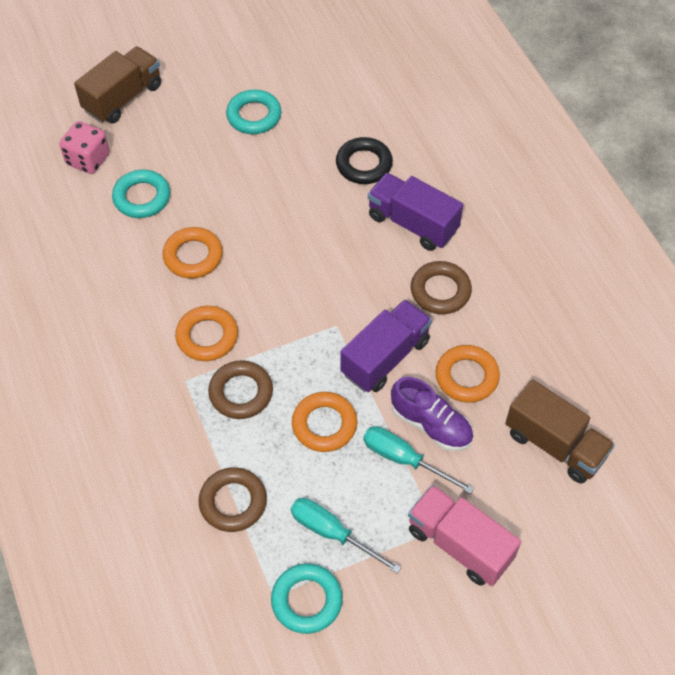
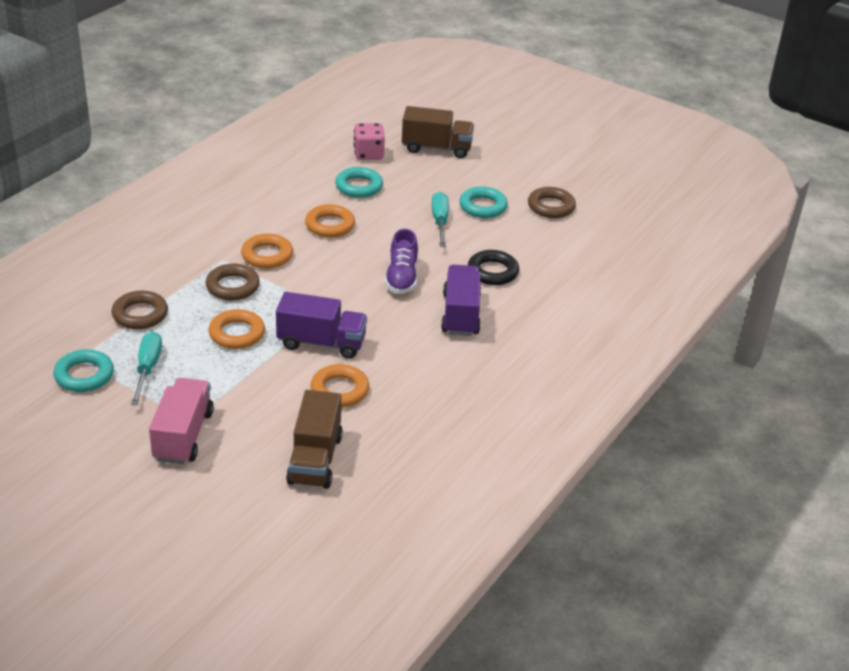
camera: 55 degrees right, 20 degrees down
turquoise screwdriver [363,426,474,494] -> turquoise screwdriver moved to [432,192,449,247]
purple shoe [391,377,473,451] -> purple shoe moved to [385,229,418,294]
brown ring [411,261,472,314] -> brown ring moved to [528,187,576,218]

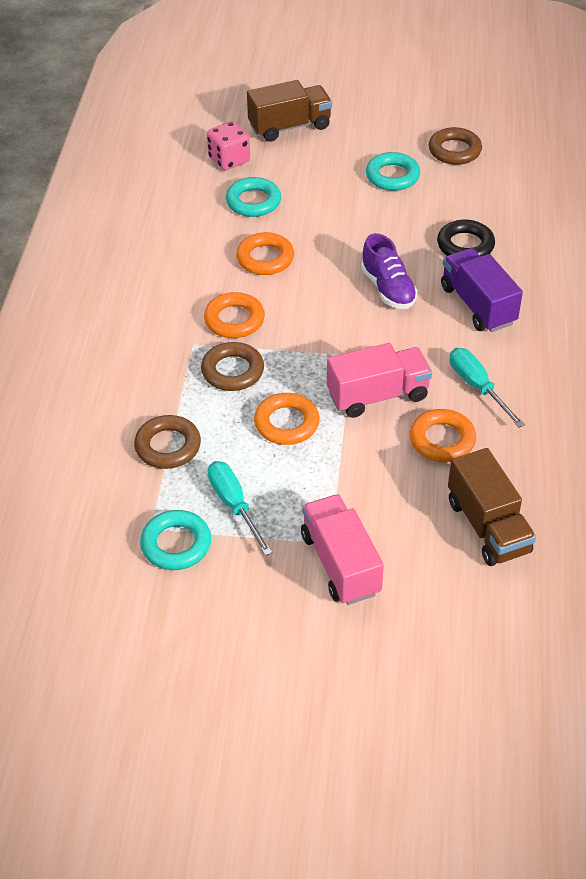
camera: 25 degrees left, 10 degrees up
purple truck [276,292,367,359] -> pink truck [327,343,432,418]
turquoise screwdriver [432,192,449,247] -> turquoise screwdriver moved to [450,348,525,428]

